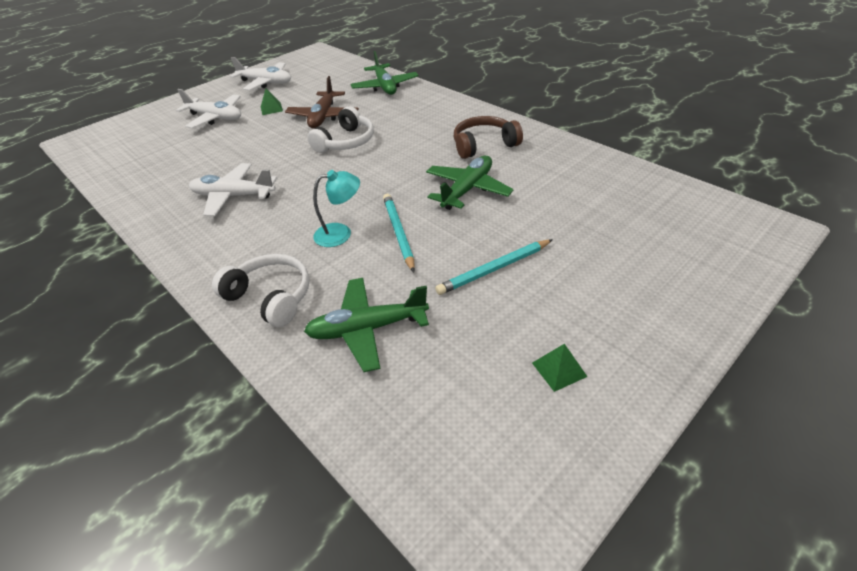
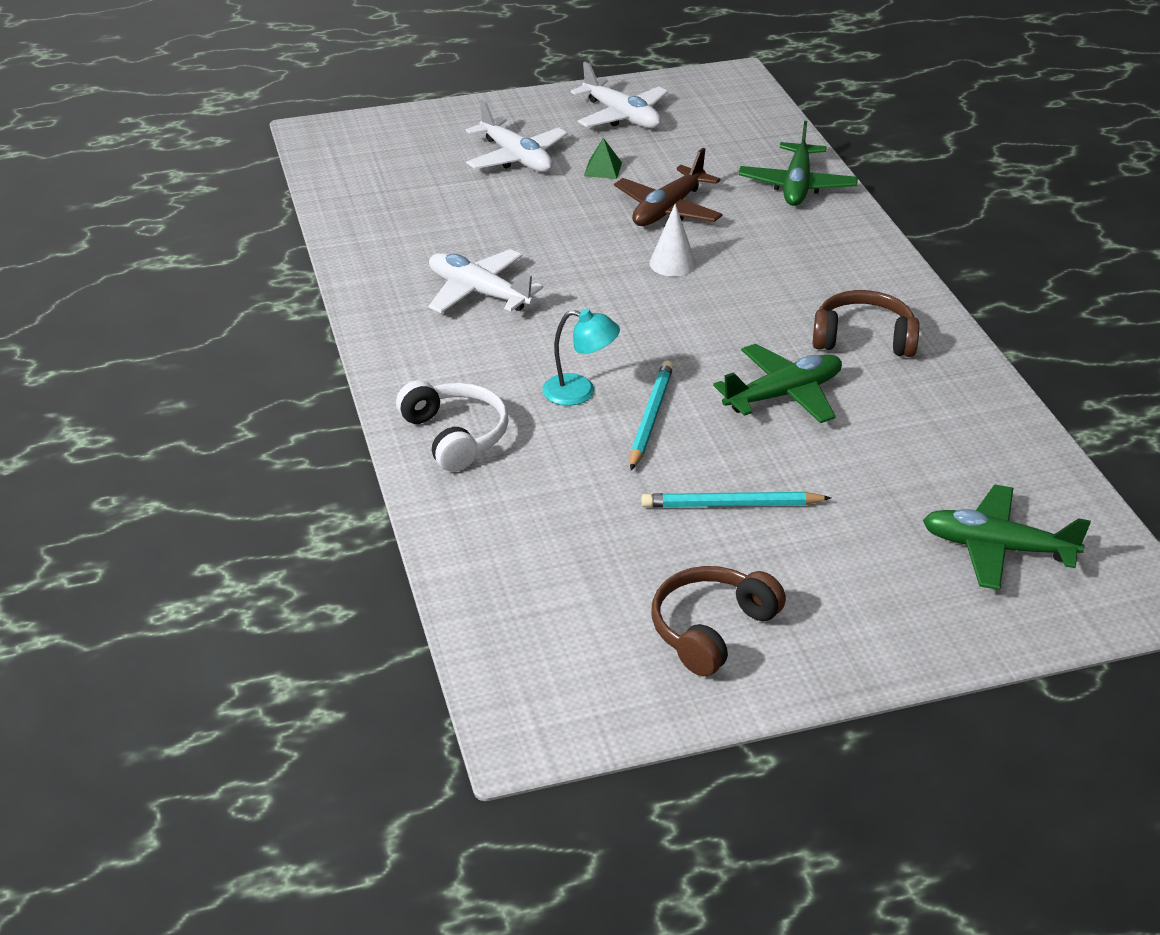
camera: 25 degrees right, 5 degrees down
green plane [304,278,429,372] -> green plane moved to [923,485,1091,590]
white headphones [307,106,374,153] -> white cone [649,204,696,276]
green pyramid [532,344,587,392] -> brown headphones [652,566,786,676]

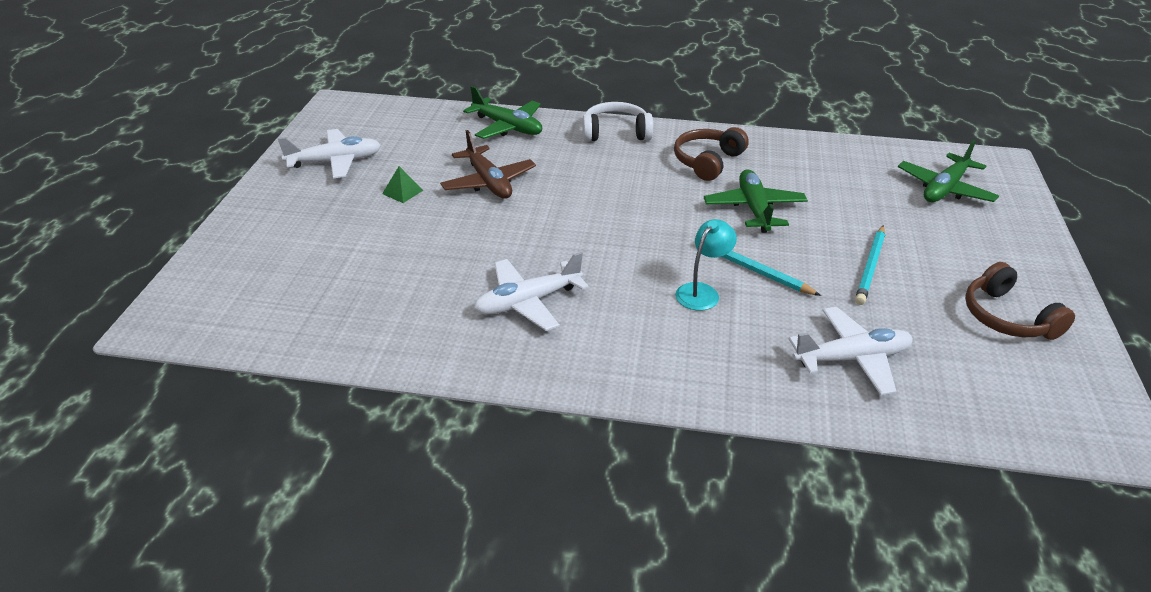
camera: 65 degrees left, 0 degrees up
white headphones [396,380,509,472] -> white headphones moved to [582,102,653,141]
white plane [466,100,568,172] -> white plane moved to [789,307,913,395]
white cone [649,204,696,276] -> none

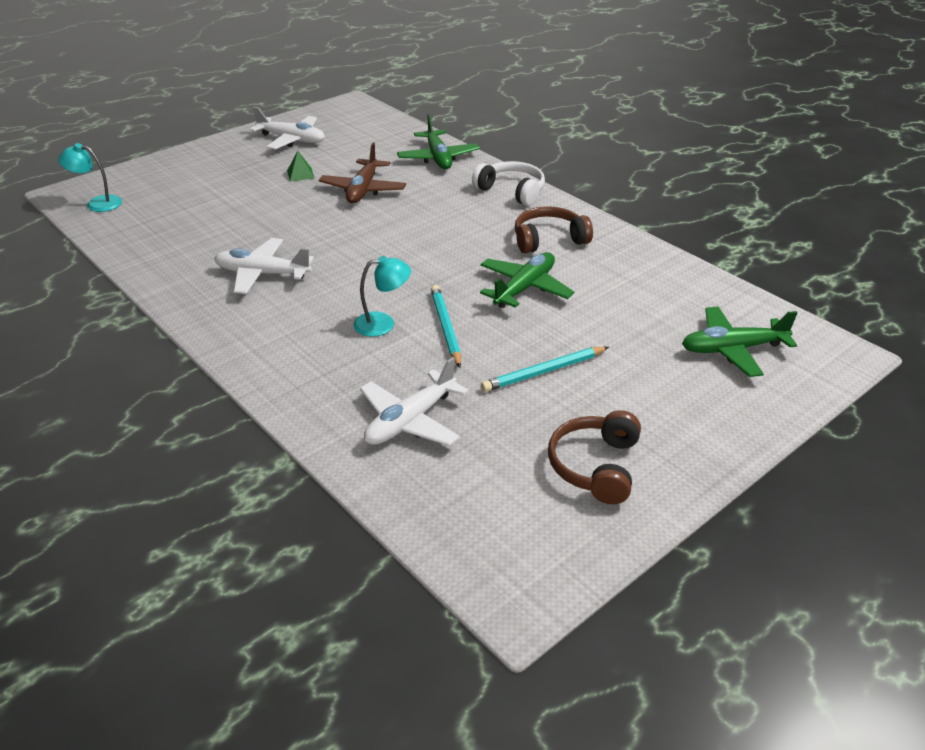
camera: 40 degrees right, 0 degrees up
white plane [789,307,913,395] -> white plane turned 105 degrees clockwise [360,357,469,446]
none -> turquoise lamp [58,143,122,212]

